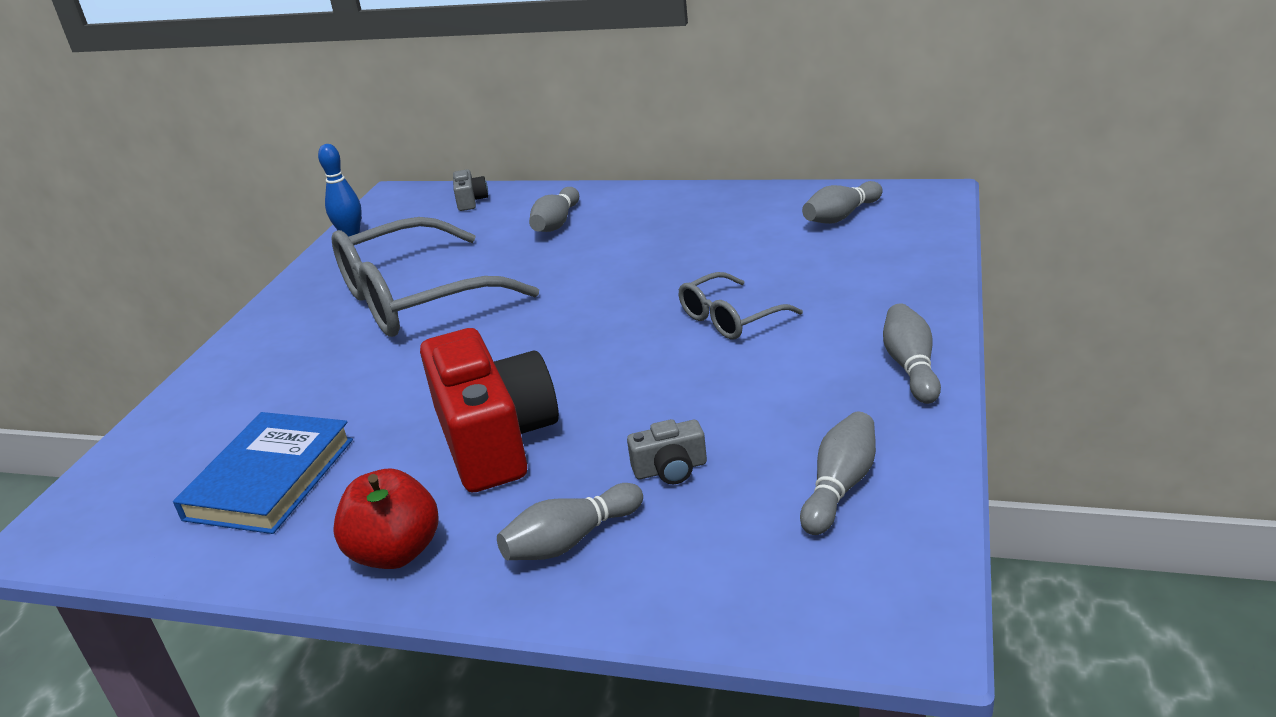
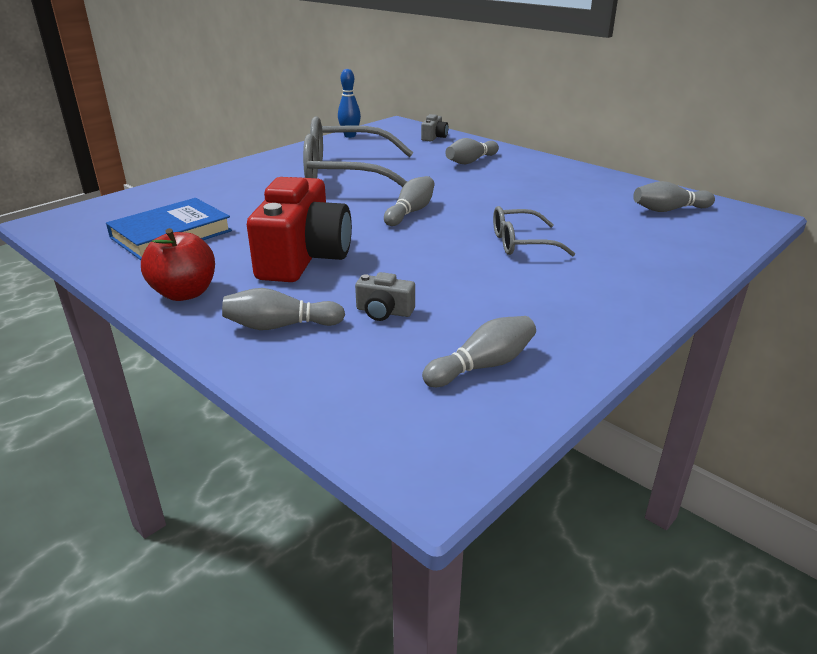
camera: 25 degrees right, 0 degrees up
grey bowling pin [883,303,941,404] -> grey bowling pin moved to [384,176,435,226]

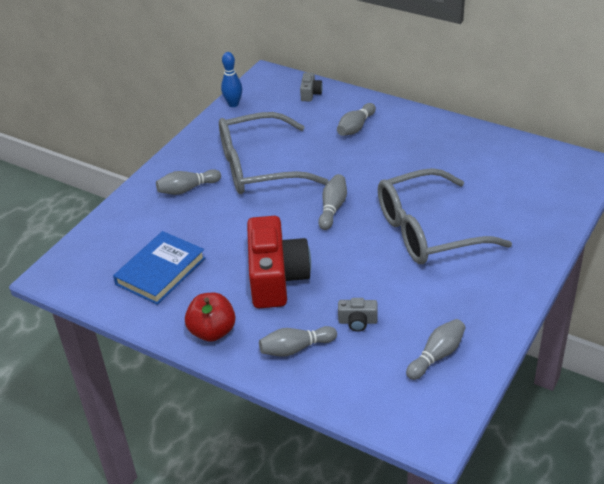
camera: 10 degrees left, 10 degrees up
grey glasses [493,206,575,256] -> grey glasses [378,168,512,264], size x1.99
grey bowling pin [633,181,715,212] -> grey bowling pin moved to [156,169,221,195]

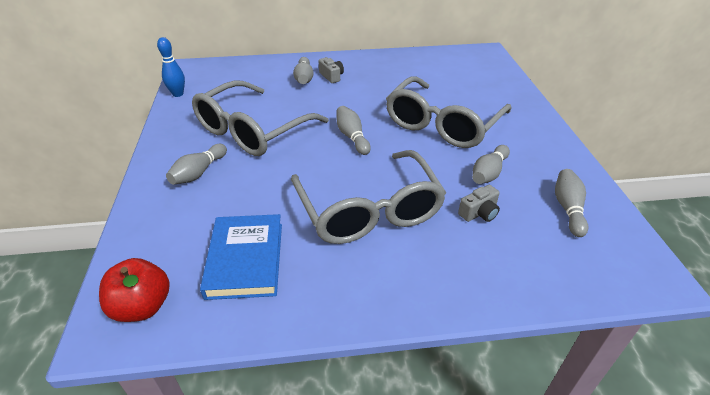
camera: 40 degrees left, 0 degrees up
red apple [185,293,236,342] -> red apple moved to [99,258,170,322]
red camera [247,216,311,308] -> grey glasses [291,150,446,244]
grey bowling pin [259,326,337,357] -> grey bowling pin moved to [472,145,510,184]
grey camera [300,72,323,101] -> grey camera moved to [319,57,344,83]

